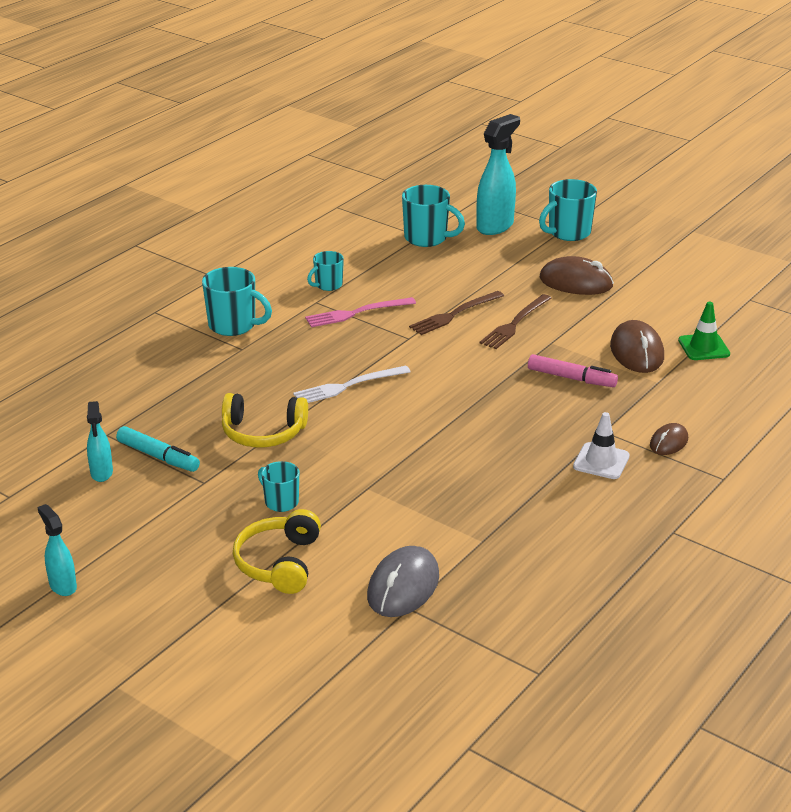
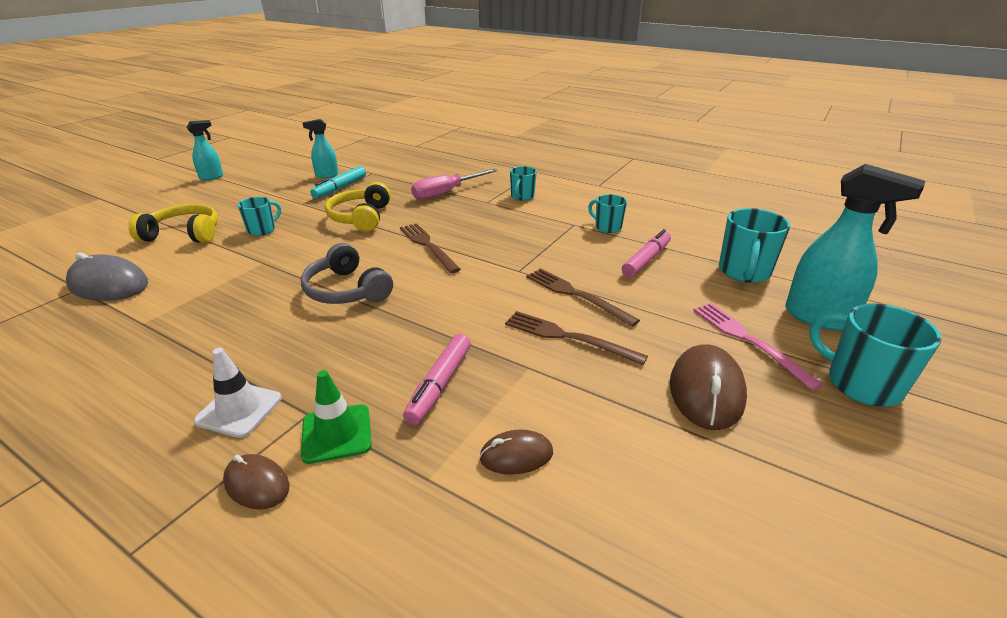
camera: 85 degrees right, 0 degrees up
turquoise mug [202,267,272,336] -> turquoise mug [510,166,537,201], size x0.61
white fork [293,365,411,403] -> brown fork [400,223,461,273]
pink fork [305,297,416,327] -> pink fork moved to [693,303,824,391]
brown mouse [610,320,664,373] -> brown mouse [479,429,553,475], size x0.58
green traffic cone [678,302,730,360] -> green traffic cone moved to [301,370,372,464]
none -> grey headphones [301,243,393,304]
none -> pink screwdriver [411,169,497,200]
none -> pink marker [622,229,671,278]

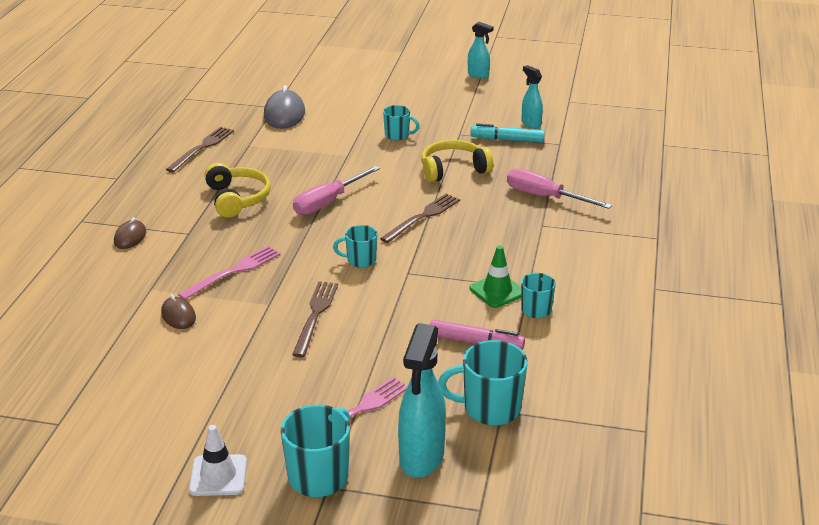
camera: 70 degrees right, 0 degrees up
yellow headphones [128,204,218,243] -> yellow headphones moved to [204,163,271,218]
white traffic cone [194,348,282,438] -> white traffic cone moved to [189,425,247,496]
grey headphones [301,243,393,304] -> pink screwdriver [293,166,380,215]
green traffic cone [301,370,372,464] -> green traffic cone moved to [469,246,521,308]
pink marker [403,334,471,425] -> pink fork [178,246,280,300]
turquoise mug [510,166,537,201] -> turquoise mug moved to [333,225,377,268]
brown fork [526,268,640,327] -> brown fork moved to [166,127,234,172]
brown mouse [670,344,747,430] -> none

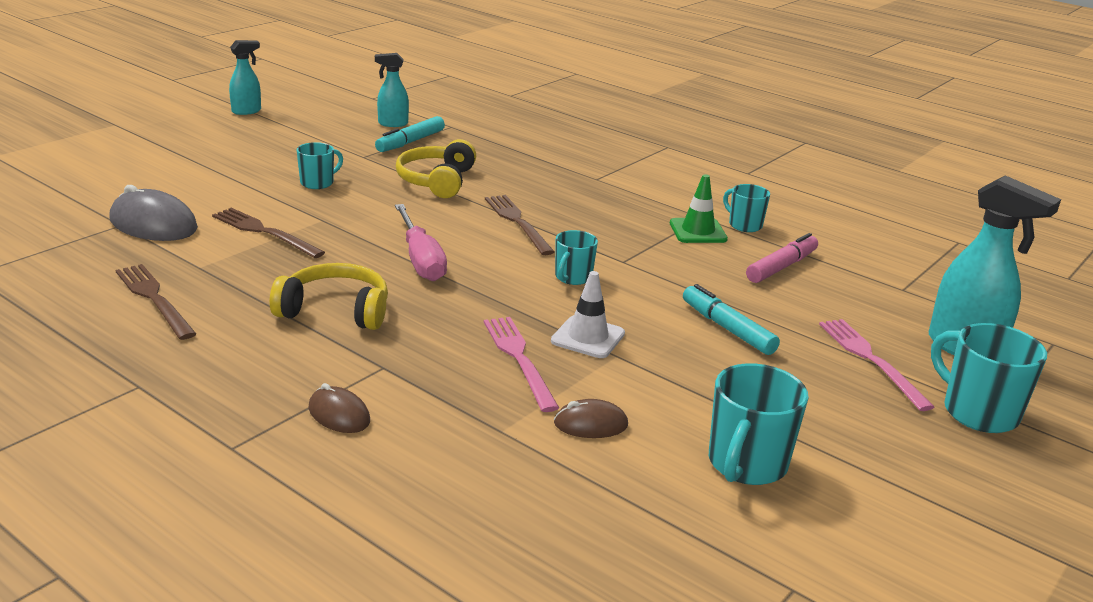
camera: 65 degrees left, 5 degrees down
white traffic cone [189,425,247,496] -> white traffic cone moved to [551,271,625,358]
brown fork [292,282,338,357] -> brown fork moved to [212,208,325,258]
turquoise mug [438,340,528,426] -> turquoise mug moved to [709,363,809,485]
pink screwdriver [507,169,612,209] -> none
none -> turquoise marker [683,284,780,355]

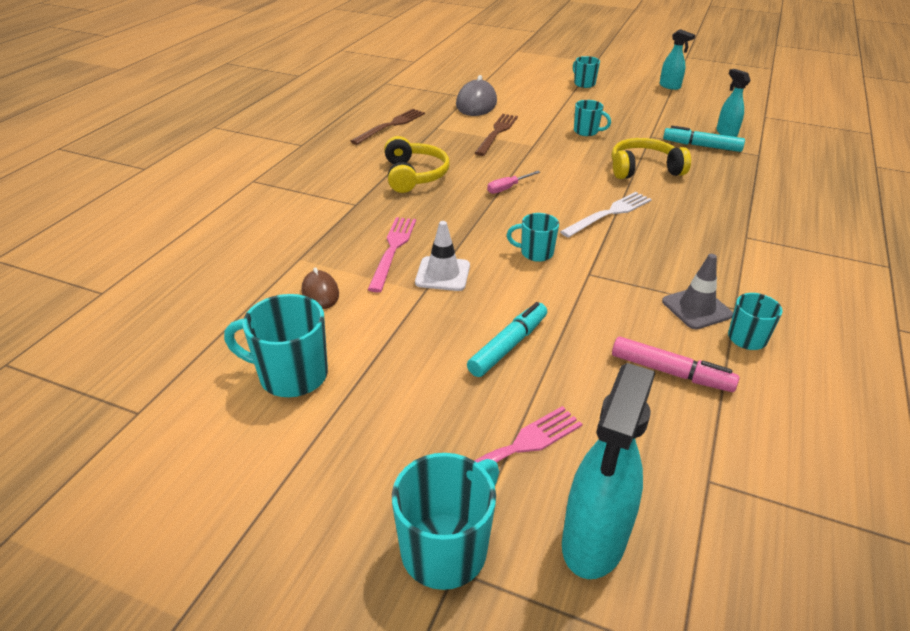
camera: 75 degrees right, 10 degrees up
brown mouse [309,383,370,433] -> none
pink screwdriver [395,204,447,281] -> pink screwdriver [487,171,540,194], size x0.54
pink fork [484,317,559,412] -> pink fork turned 45 degrees counterclockwise [367,217,416,292]
brown fork [485,195,555,255] -> white fork [560,192,652,238]
green traffic cone [670,174,728,243] -> grey traffic cone [662,254,733,329]
none -> turquoise mug [573,56,600,88]

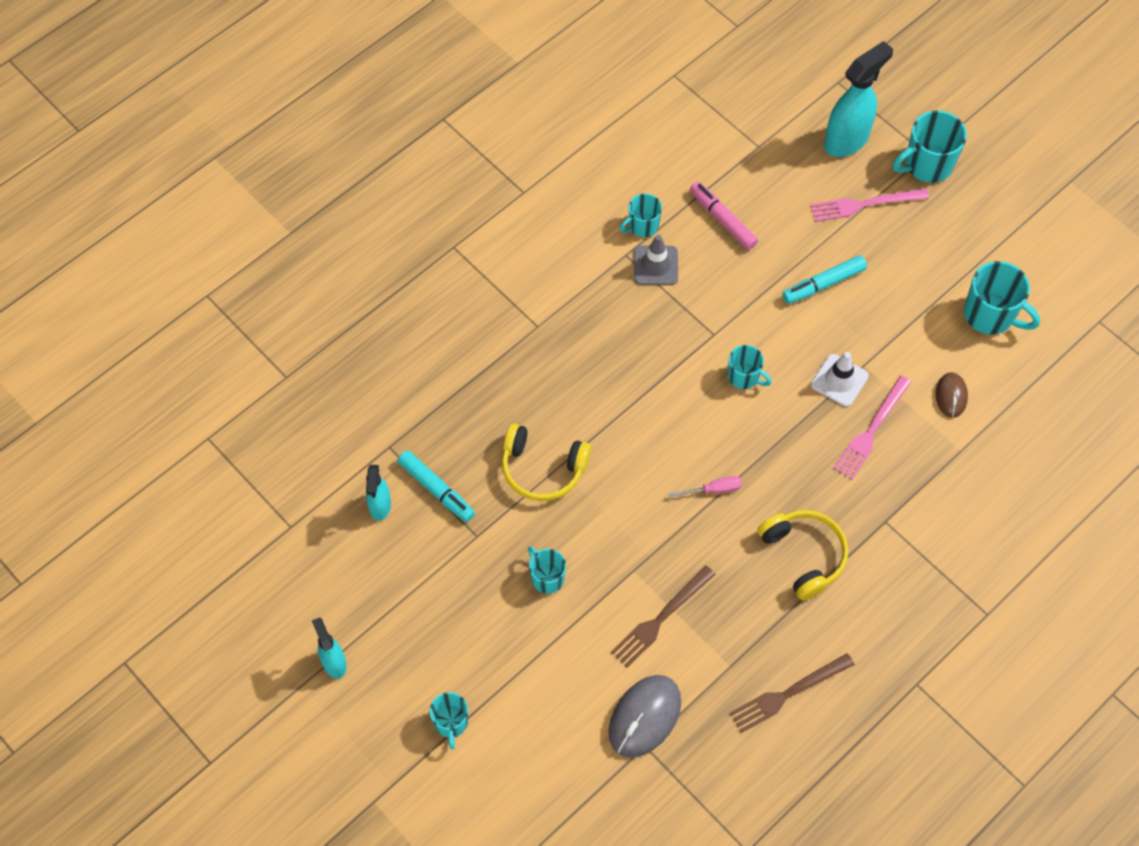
camera: 155 degrees left, 25 degrees up
yellow headphones [384,136,449,193] -> yellow headphones turned 135 degrees clockwise [757,510,848,601]
white fork [560,192,652,238] -> none

